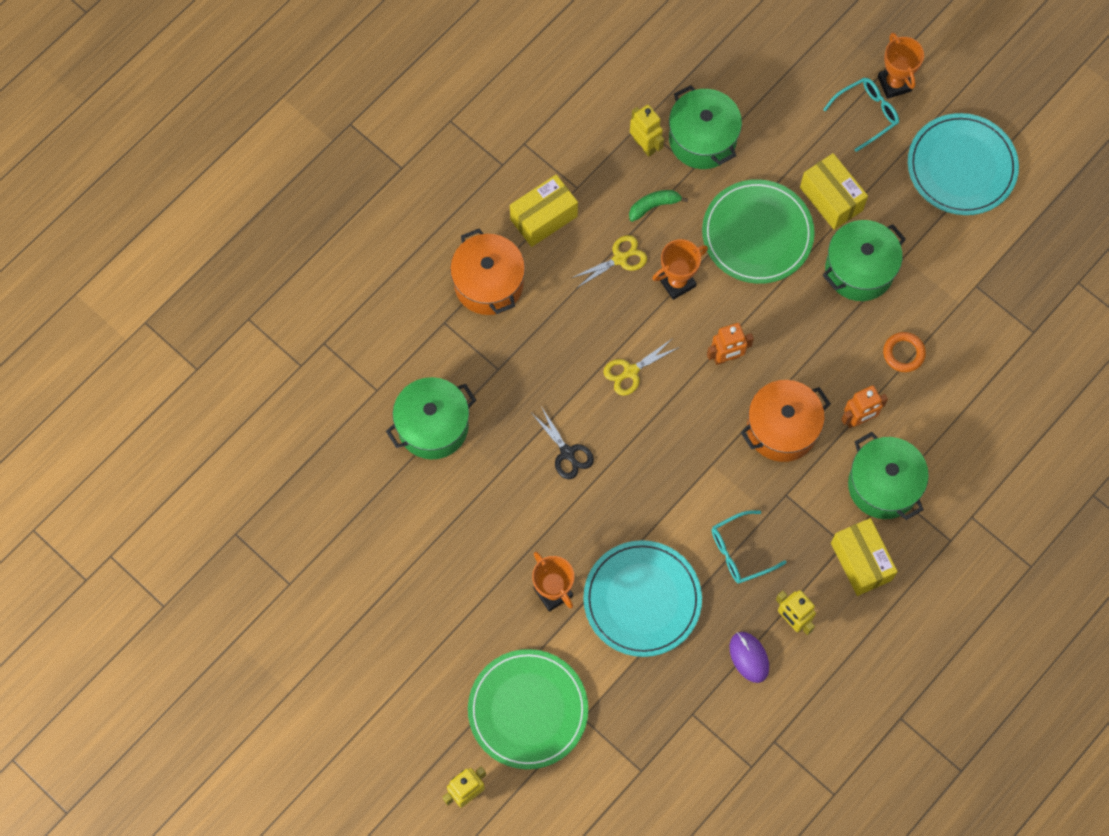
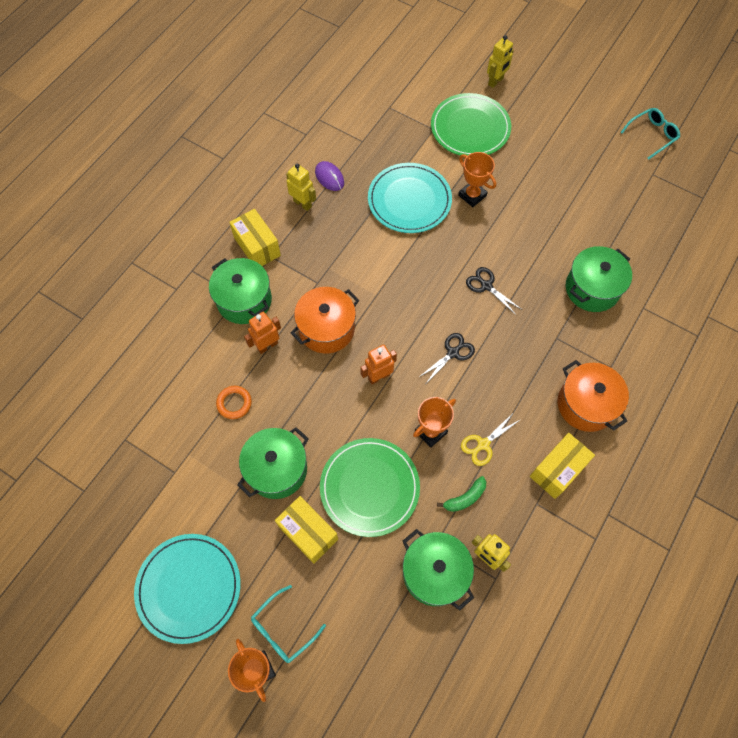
camera: 170 degrees right, 5 degrees down
yellow scissors [603,338,680,396] -> black scissors [419,333,475,383]
turquoise glasses [712,510,786,584] -> turquoise glasses moved to [620,108,680,160]

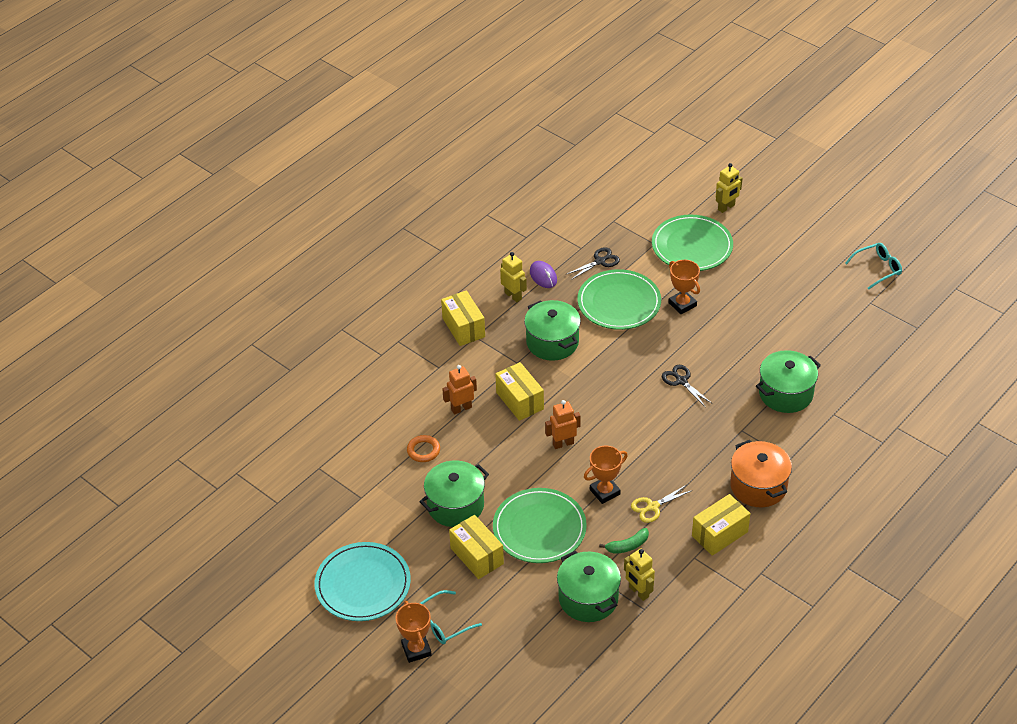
camera: 10 degrees right, 20 degrees down
green pot [209,258,272,324] -> green pot moved to [524,300,581,361]
orange pot [291,287,359,354] -> yellow box [496,362,544,421]
turquoise plate [368,163,452,233] -> green plate [577,269,661,330]
black scissors [419,333,475,383] -> black scissors moved to [567,247,620,280]

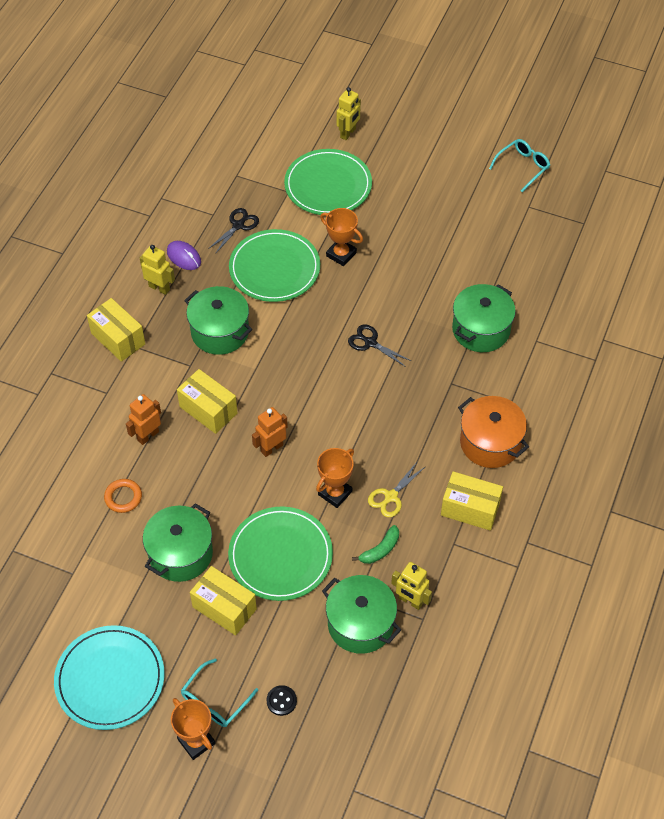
camera: 20 degrees left, 10 degrees up
yellow box [692,494,750,556] -> yellow box turned 75 degrees clockwise [441,471,503,531]
none -> black button [266,685,297,716]

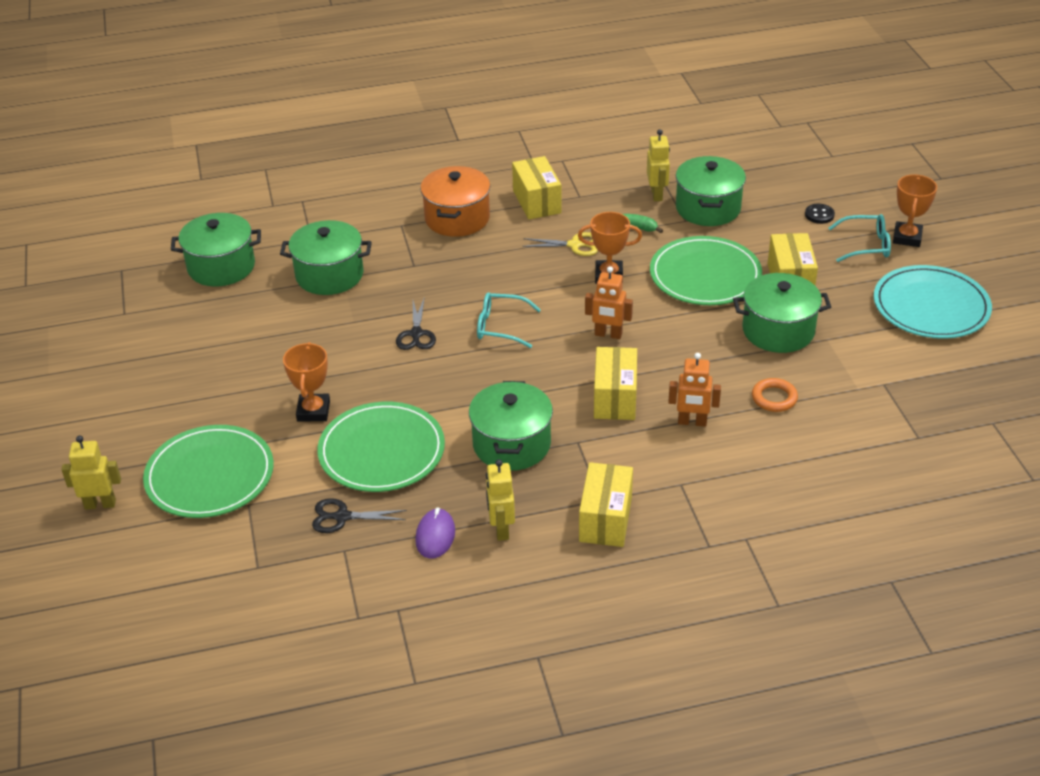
camera: 125 degrees left, 15 degrees down
turquoise glasses [489,139,550,192] -> turquoise glasses moved to [477,292,541,348]
none -> green pot [171,213,261,287]

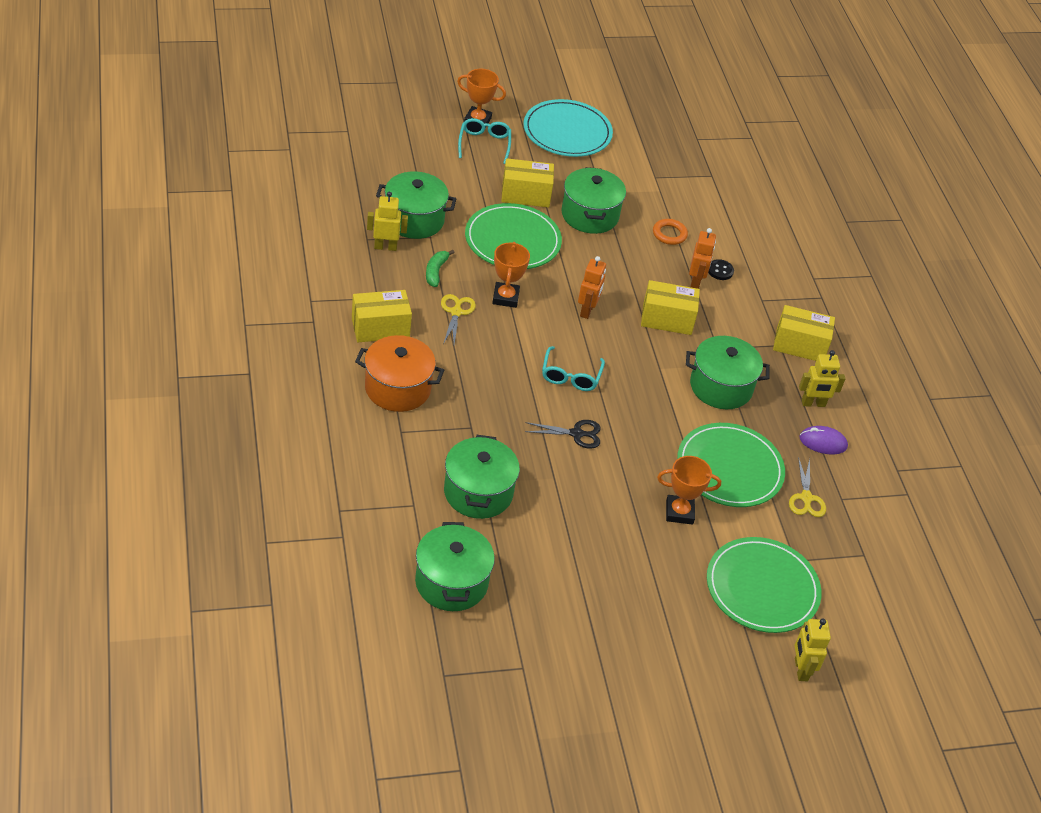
camera: 95 degrees left, 5 degrees up
black scissors [312,498,407,533] -> yellow scissors [789,457,826,517]
black button [805,204,835,224] -> black button moved to [708,259,734,280]

